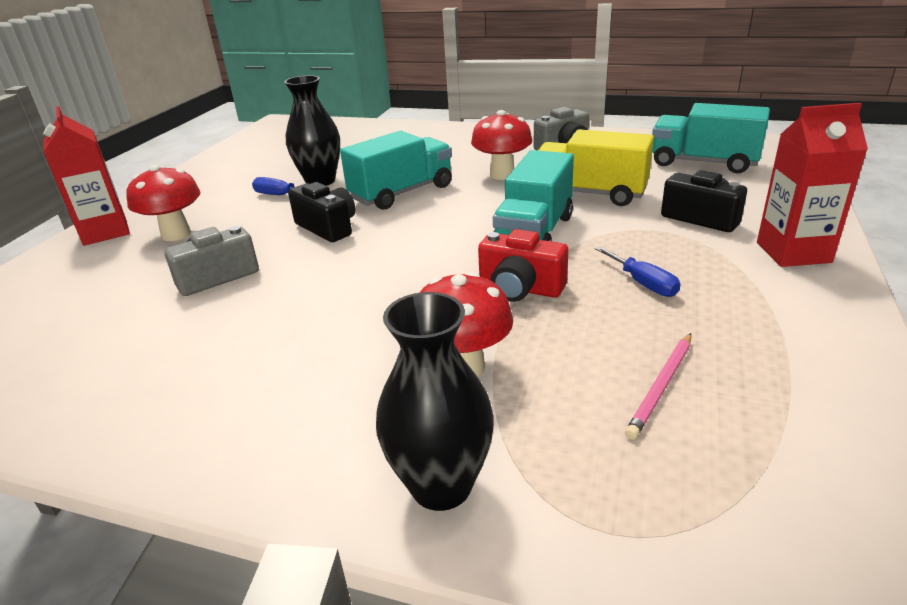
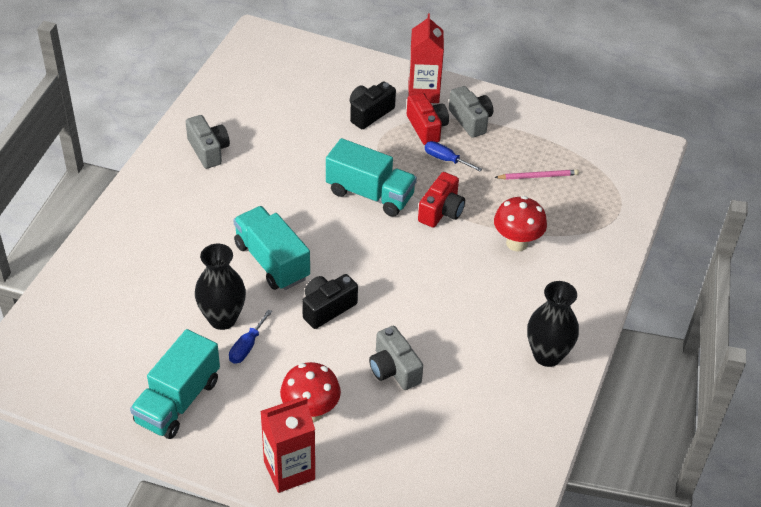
camera: 90 degrees left, 15 degrees up
black vase [376,292,494,511] -> black vase moved to [527,281,579,367]
red mushroom [471,110,532,180] -> none
yellow truck [538,129,654,206] -> none
blue screwdriver [595,246,680,297] -> blue screwdriver turned 120 degrees counterclockwise [425,141,482,171]
pink pencil [625,333,691,440] -> pink pencil turned 45 degrees counterclockwise [494,170,579,180]
turquoise truck [652,103,770,173] -> turquoise truck moved to [130,329,220,439]
none -> red camera [407,93,449,145]
none -> grey camera [449,86,493,138]

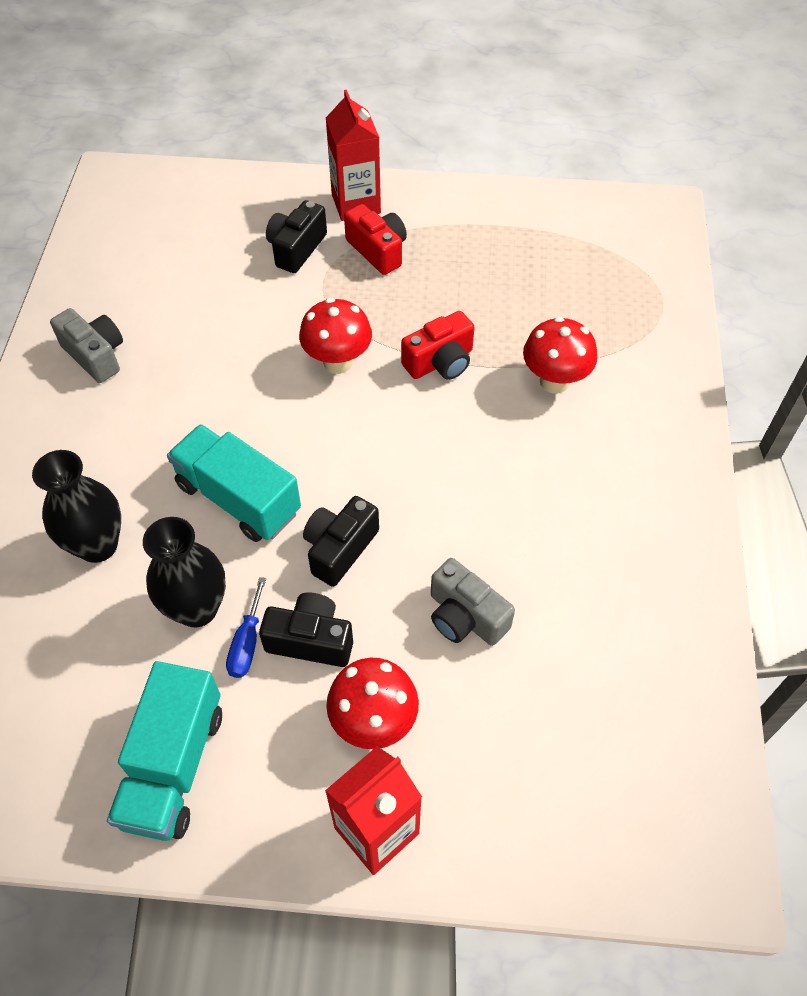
camera: 15 degrees left, 10 degrees up
turquoise truck [326,138,417,217] -> red mushroom [299,298,372,374]
red camera [418,172,465,227] -> red camera turned 45 degrees clockwise [401,311,475,380]
blue screwdriver [425,141,482,171] -> none
grey camera [449,86,493,138] -> none
pink pencil [494,170,579,180] -> none
black vase [527,281,579,367] -> black vase moved to [32,450,121,563]
none -> black camera [259,592,353,667]

